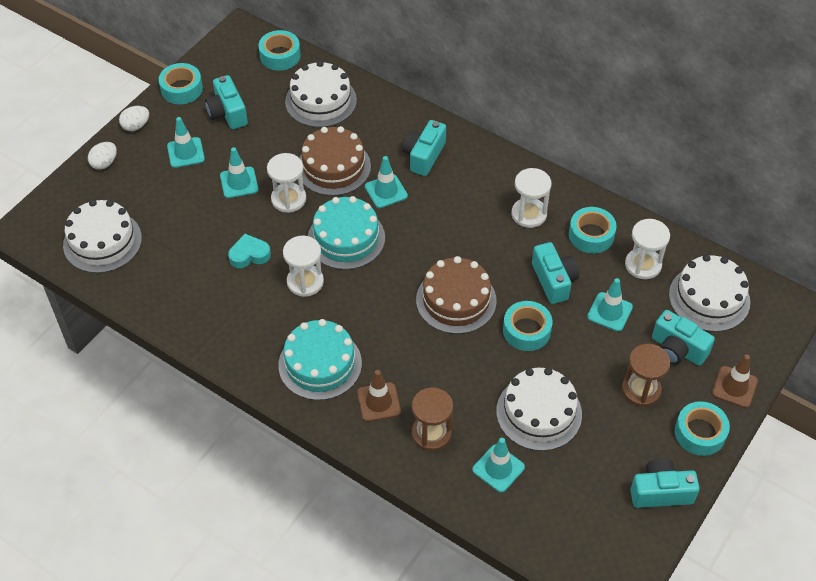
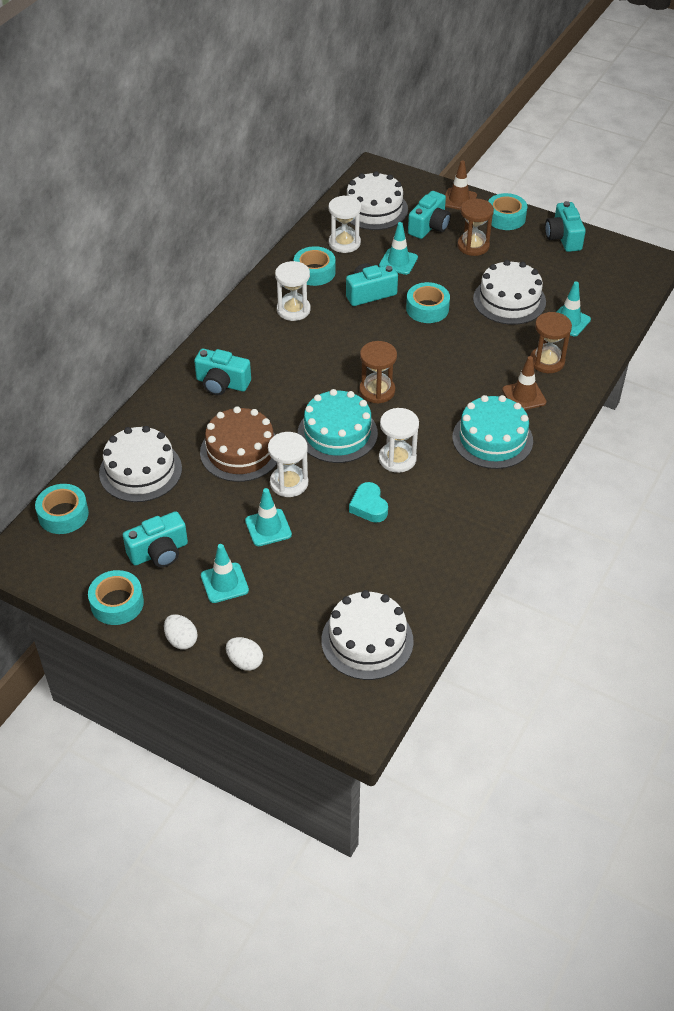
camera: 95 degrees left, 5 degrees down
turquoise traffic cone [365,156,408,208] -> none
brown cake [416,256,497,334] -> none
none -> brown hourglass [359,341,397,404]

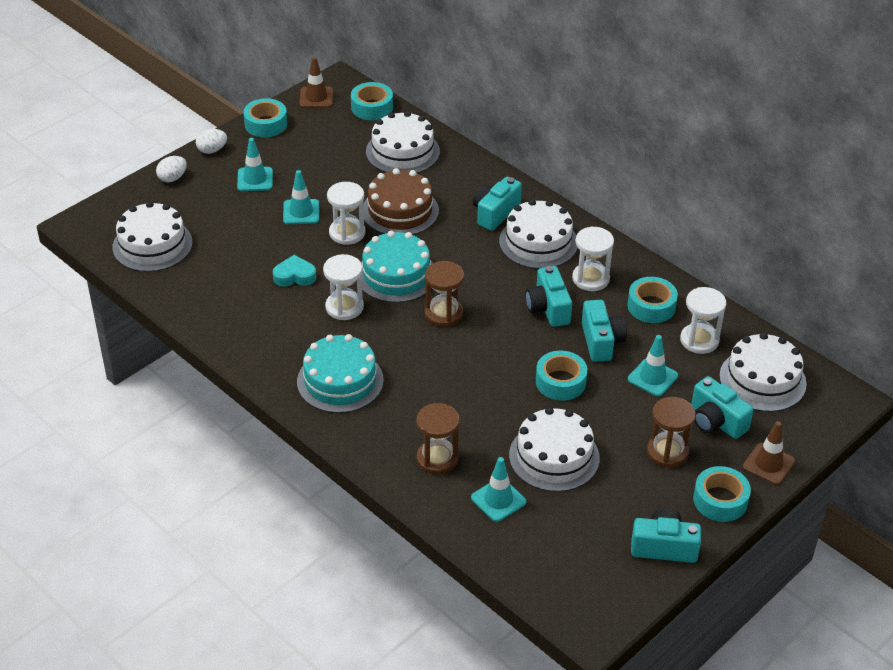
camera: 105 degrees right, 5 degrees down
turquoise camera [123,511,188,567] -> turquoise camera moved to [526,266,572,327]
brown traffic cone [502,356,547,410] -> brown traffic cone moved to [299,57,333,108]
none -> white cake [499,199,578,269]

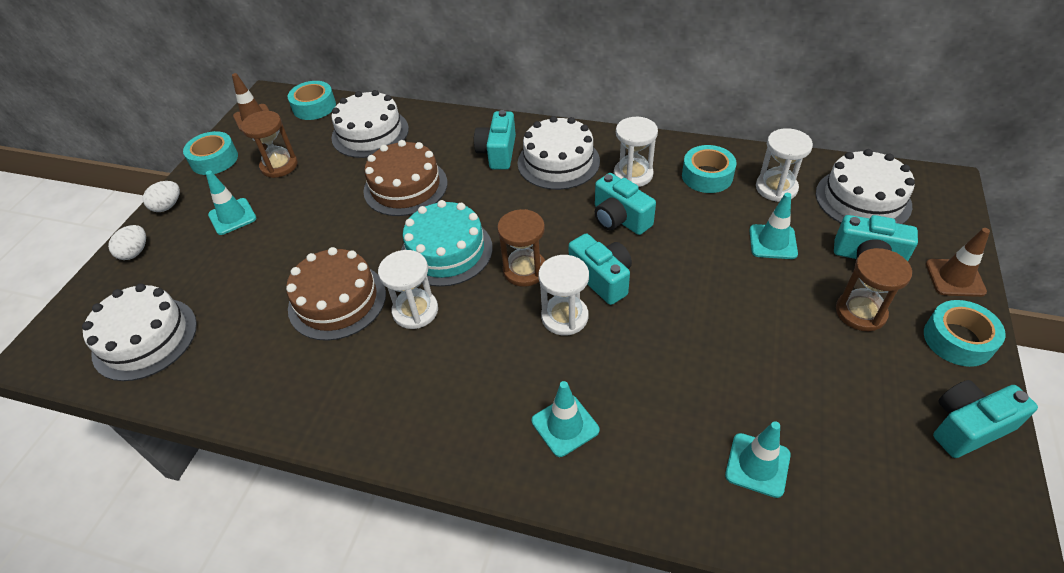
camera: 25 degrees left, 5 degrees up
turquoise heart [273,255,316,287] -> brown cake [286,247,386,341]
turquoise traffic cone [283,170,319,224] -> turquoise traffic cone moved to [532,381,600,457]
turquoise cake [297,334,384,413] -> none
white hourglass [327,182,365,245] -> white hourglass moved to [538,255,589,336]
brown hourglass [417,403,460,474] -> brown hourglass moved to [241,111,298,178]
white cake [509,407,600,492] -> none
turquoise tape [536,351,587,401] -> none
turquoise camera [582,300,627,362] -> turquoise camera moved to [569,234,632,305]

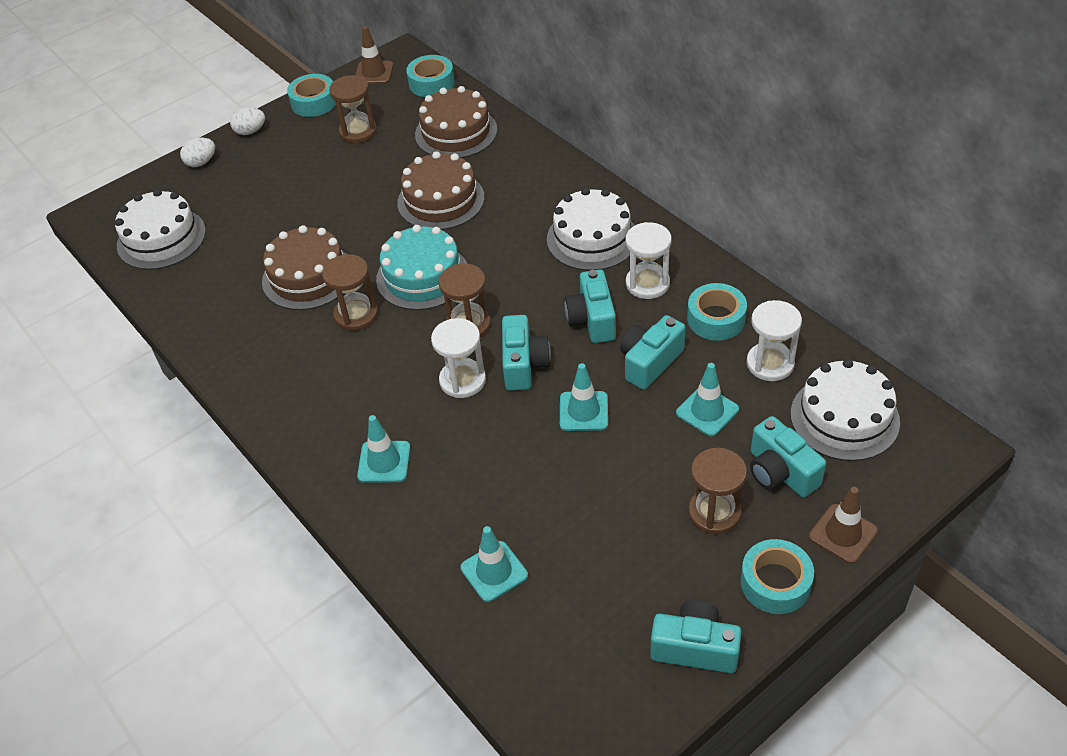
camera: 35 degrees right, 0 degrees up
turquoise traffic cone [206,171,256,235] -> turquoise traffic cone moved to [560,363,608,431]
white cake [331,90,409,158] -> brown cake [415,86,497,158]
white hourglass [378,250,438,329] -> brown hourglass [322,254,378,331]
turquoise camera [474,110,516,170] -> turquoise camera moved to [620,315,685,390]

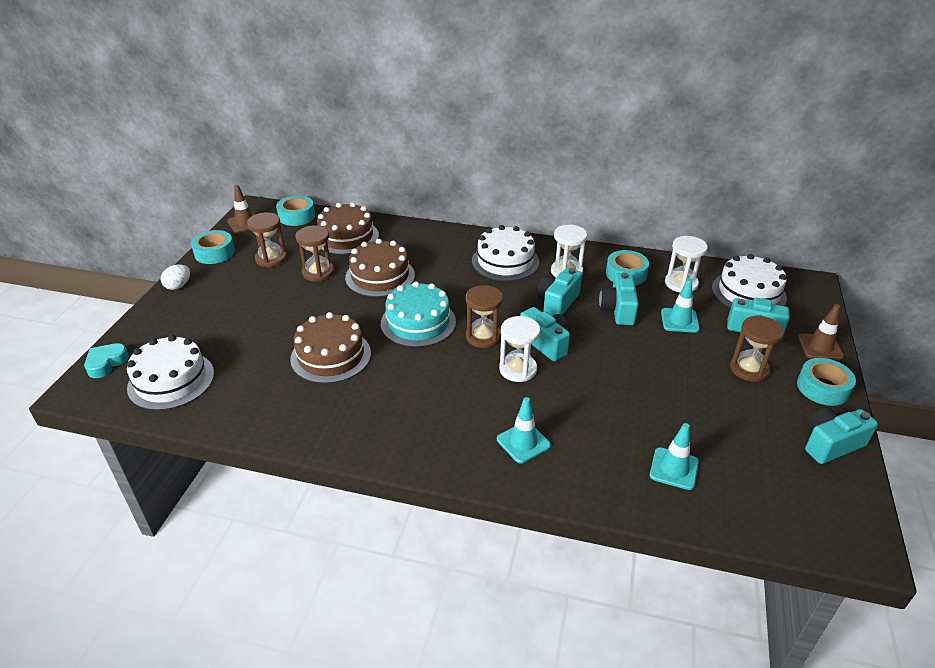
camera: 40 degrees left, 10 degrees down
white egg [180,137,215,167] -> none
brown hourglass [322,254,378,331] -> brown hourglass moved to [296,225,334,282]
turquoise traffic cone [560,363,608,431] -> none
turquoise camera [564,270,616,343] -> turquoise camera turned 75 degrees clockwise [537,268,582,316]
none -> turquoise heart [84,343,129,378]

